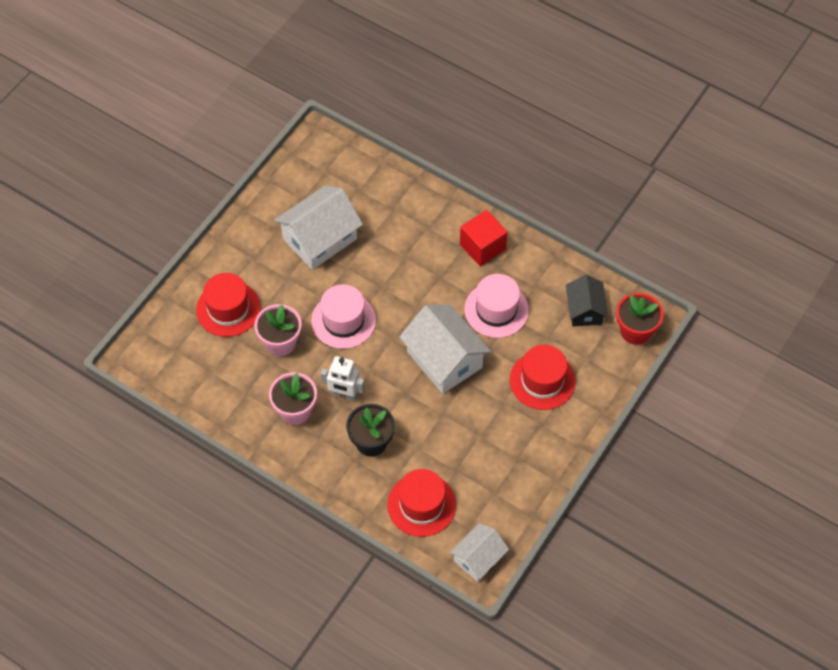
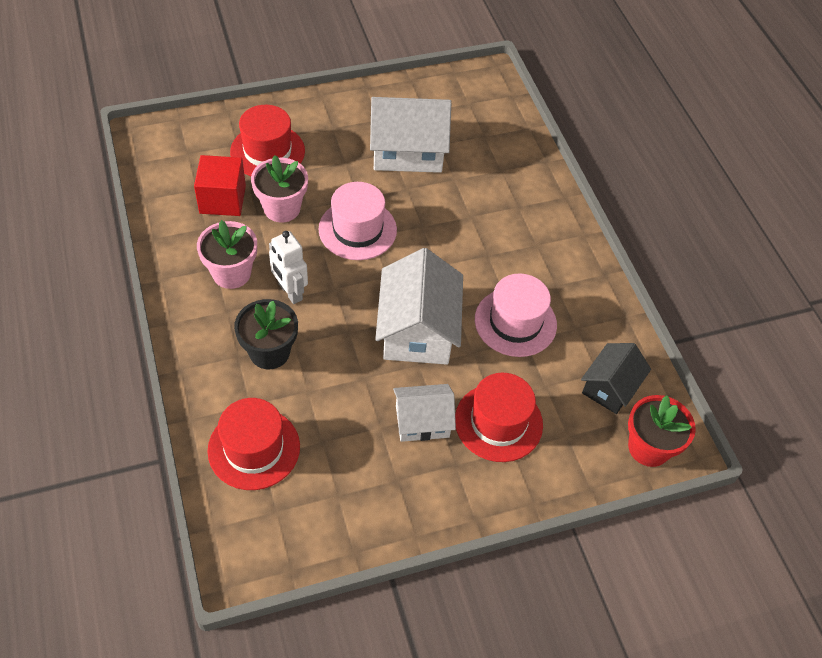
camera: 35 degrees right, 5 degrees down
white house [450,523,509,582] -> white house moved to [393,384,456,442]
red cube [460,210,508,267] -> red cube moved to [194,155,246,216]

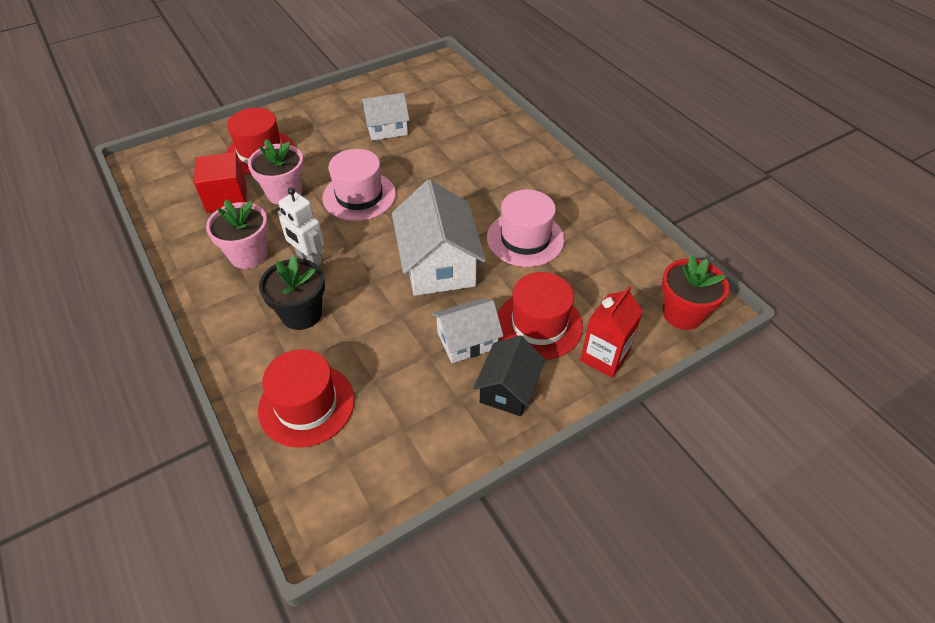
camera: 10 degrees left, 5 degrees down
white house [370,97,451,173] -> white house [361,93,410,141], size x0.60
black house [581,343,651,414] -> black house moved to [473,335,545,416]
none -> red carton [580,286,643,378]

